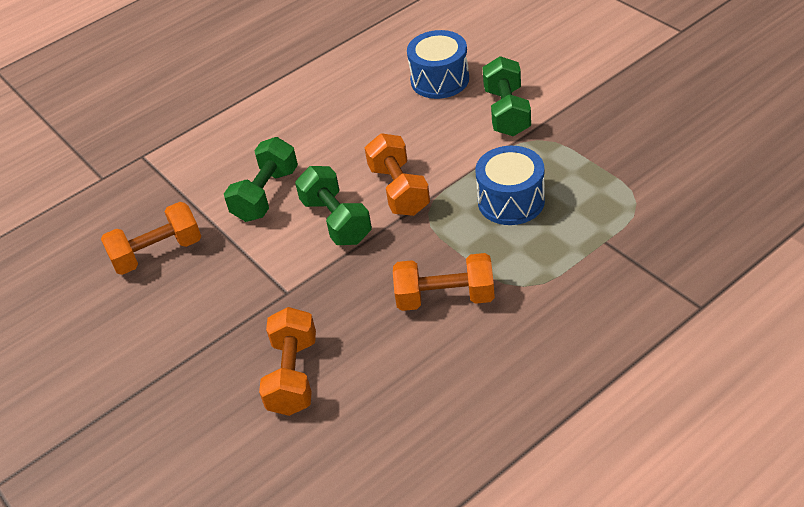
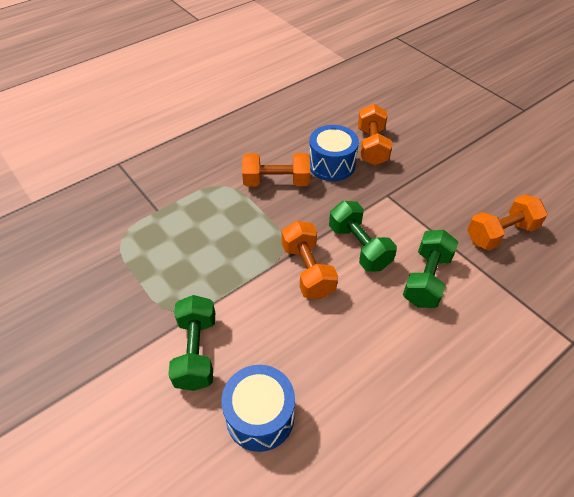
camera: 175 degrees right, 5 degrees up
blue drum [475,146,545,225] -> blue drum moved to [309,125,359,181]

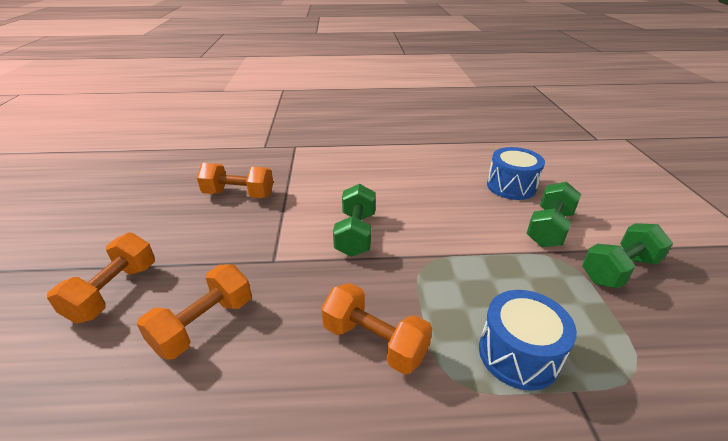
camera: 145 degrees left, 15 degrees down
orange dumbbell [282,221,338,299] -> orange dumbbell moved to [47,233,155,324]
blue drum [309,125,359,181] -> blue drum moved to [479,290,577,391]
green dumbbell [403,230,458,308] -> green dumbbell moved to [582,223,673,289]

